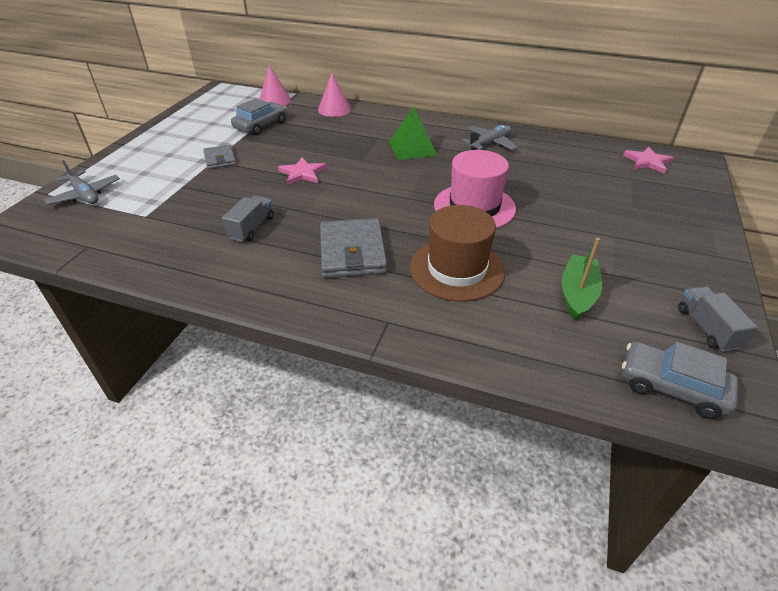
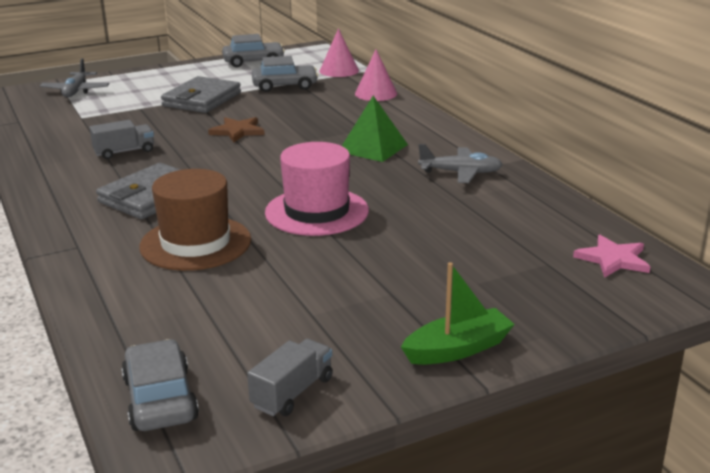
camera: 45 degrees right, 15 degrees down
grey wallet [203,144,236,169] -> grey wallet [161,76,241,113], size x1.75
pink star [278,157,327,185] -> brown star [208,117,265,143]
green boat [562,238,602,321] -> green boat moved to [401,262,515,365]
none -> grey car [222,34,285,67]

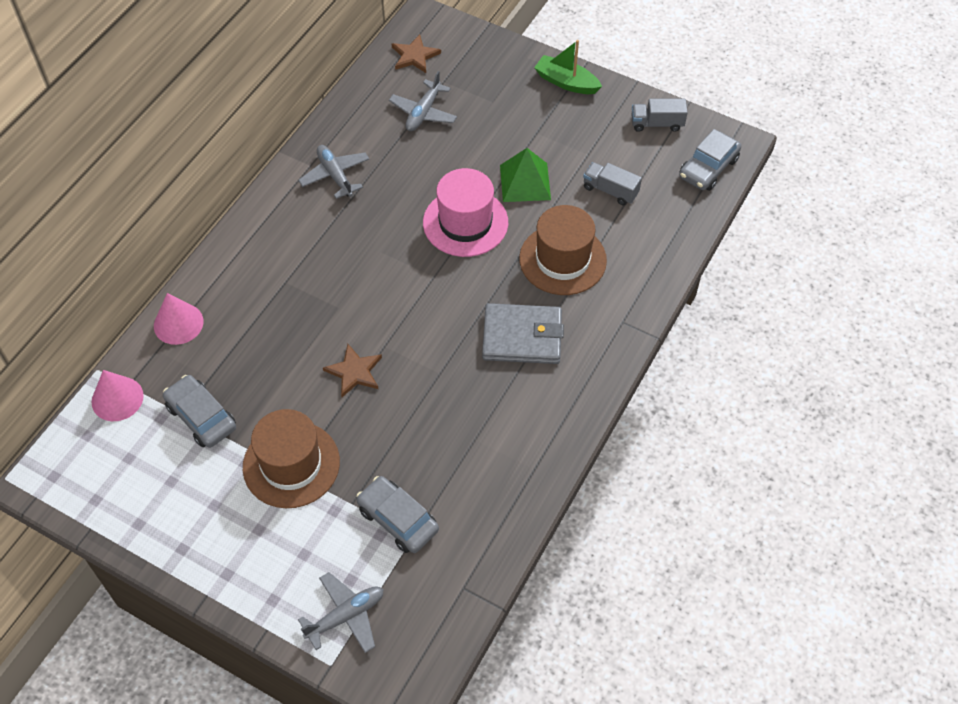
camera: 125 degrees left, 30 degrees up
grey truck [89,120,154,159] -> grey truck moved to [583,162,642,206]
grey wallet [161,76,241,113] -> brown hat [243,409,340,508]
grey car [222,34,285,67] -> grey car moved to [356,476,439,553]
green pyramid [342,96,408,162] -> green pyramid moved to [500,148,551,202]
pink star [573,235,651,278] -> brown star [392,34,441,73]
none -> grey plane [389,71,457,131]

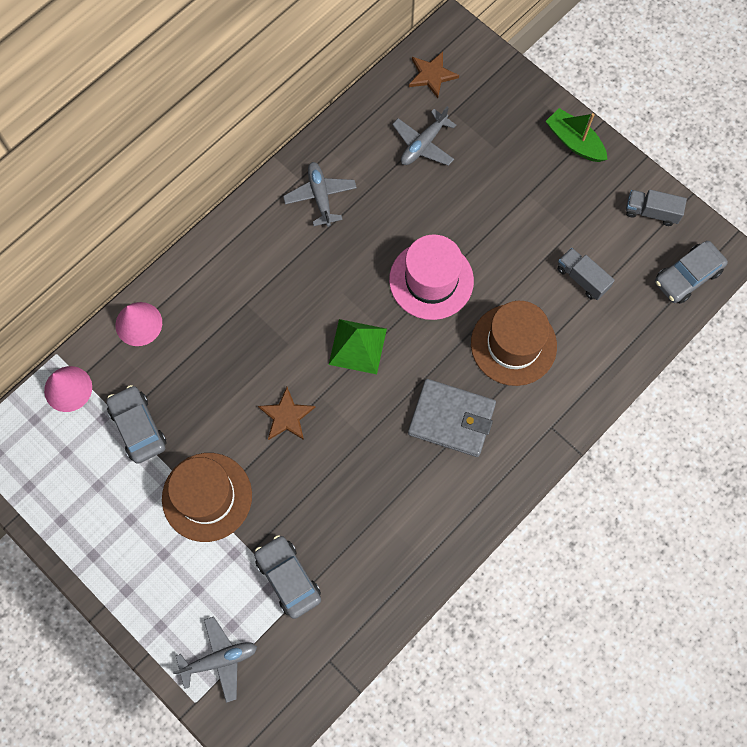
camera: 15 degrees right, 15 degrees up
green pyramid [500,148,551,202] -> green pyramid moved to [329,319,387,374]

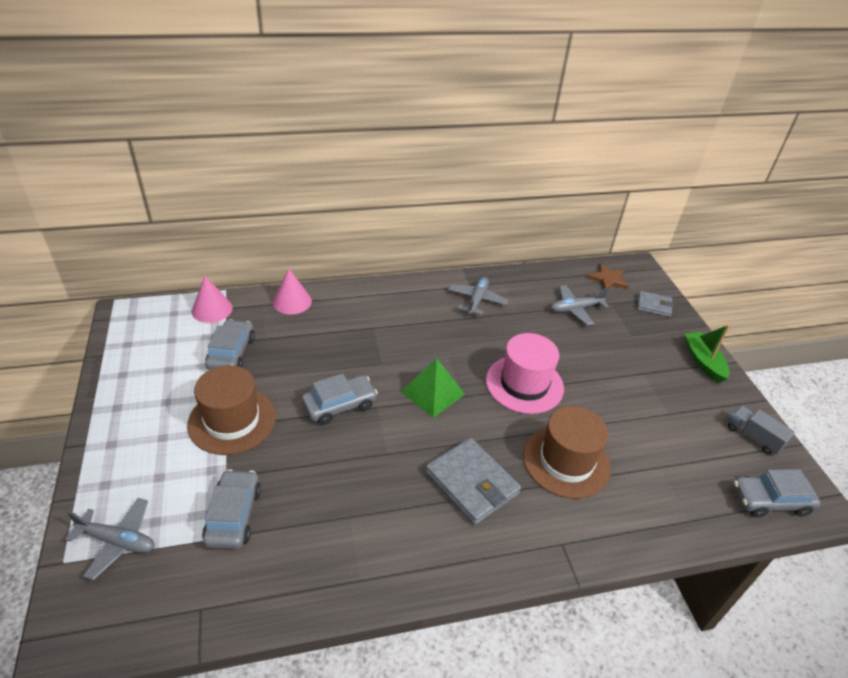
camera: 30 degrees right, 30 degrees down
brown star [258,387,315,440] -> grey car [302,373,378,425]
grey truck [557,248,615,300] -> none
none -> grey wallet [637,291,674,317]

